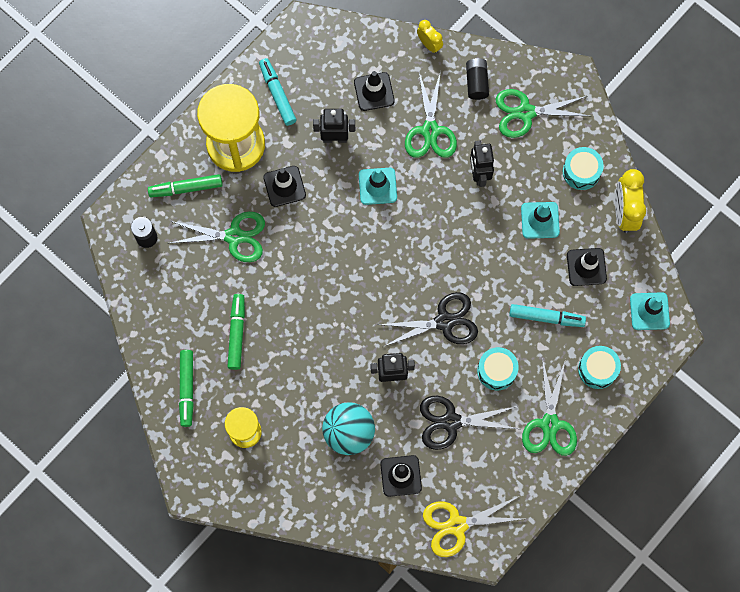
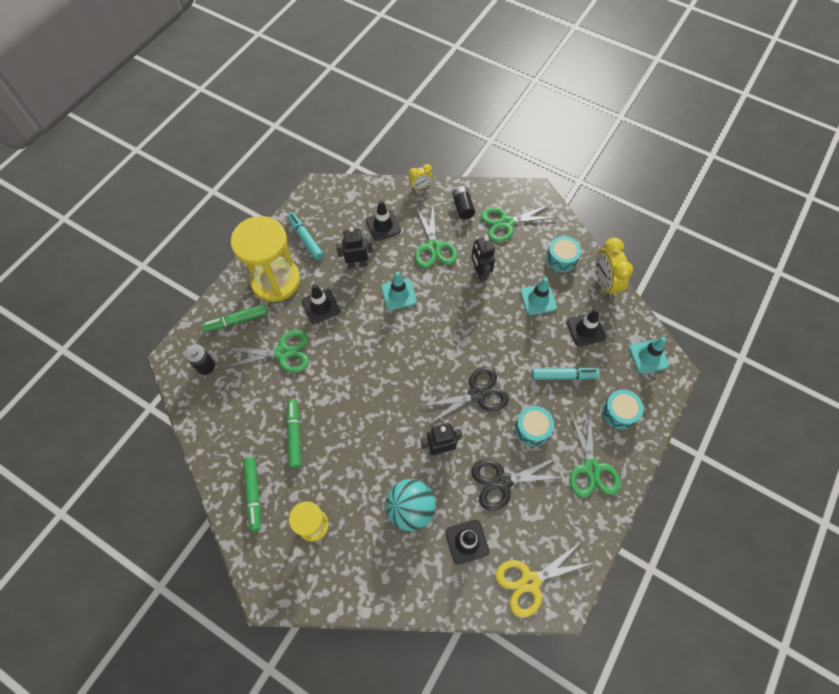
camera: 10 degrees left, 10 degrees down
yellow clock [417,20,443,53] -> yellow clock turned 120 degrees clockwise [408,164,433,190]

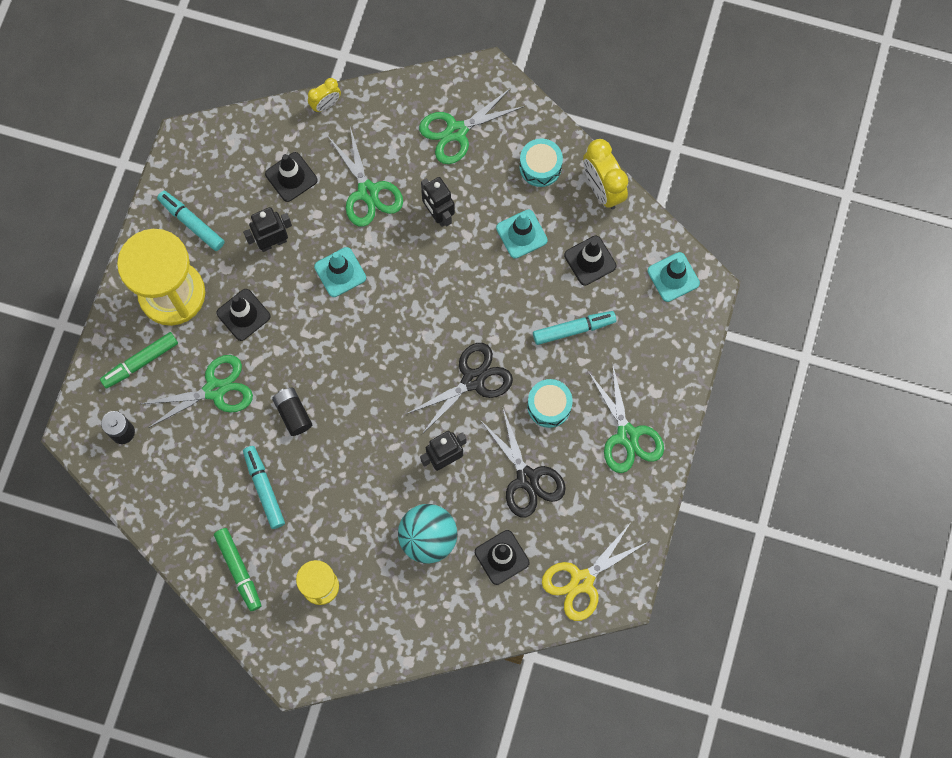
camera: 15 degrees left, 10 degrees up
green marker [286,399,301,469] -> turquoise marker [243,446,285,529]
black battery [452,186,475,220] -> black battery moved to [272,388,312,436]
black scissors [471,457,567,511] -> black scissors turned 90 degrees counterclockwise [480,409,566,517]
turquoise drum [602,390,644,430] -> none

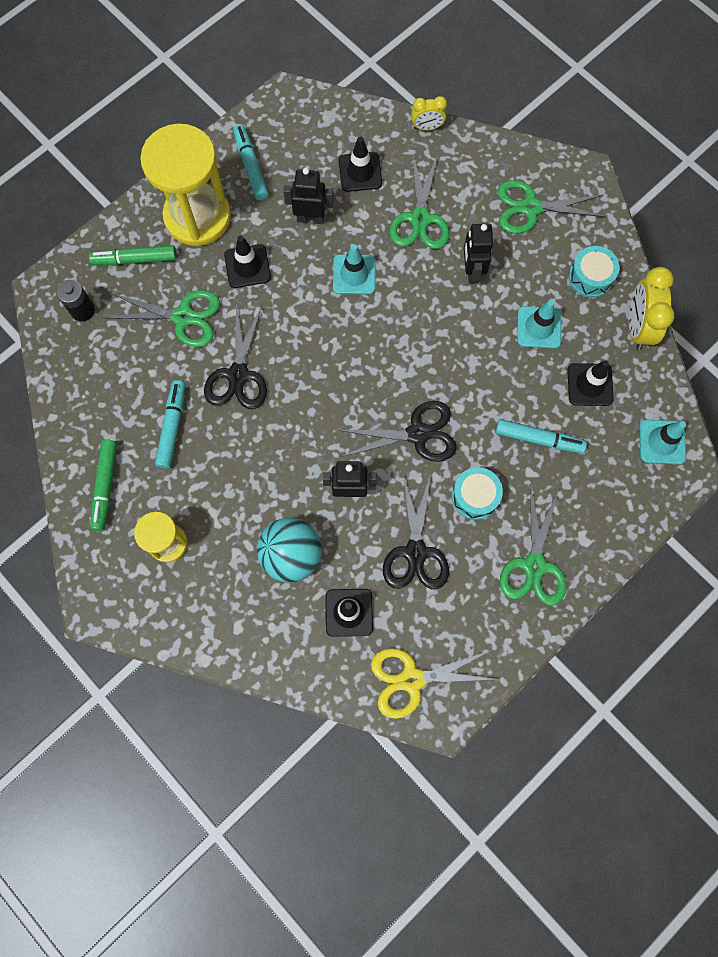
camera: 30 degrees right, 0 degrees up
black battery [272,388,312,436] -> black scissors [204,303,267,409]

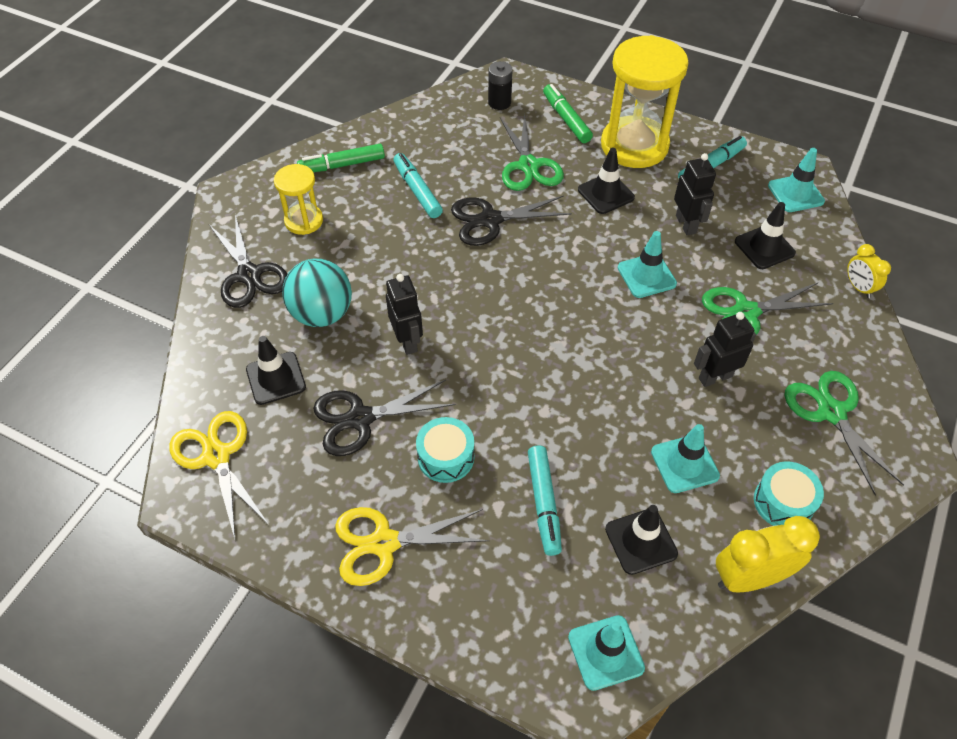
camera: 70 degrees right, 20 degrees down
turquoise marker [155,380,185,469] -> turquoise marker turned 105 degrees counterclockwise [393,153,443,218]
black scissors [338,401,457,462] -> black scissors moved to [209,215,287,308]
green scissors [500,488,566,606] -> yellow scissors [335,507,490,586]
none -> turquoise traffic cone [768,148,825,212]

